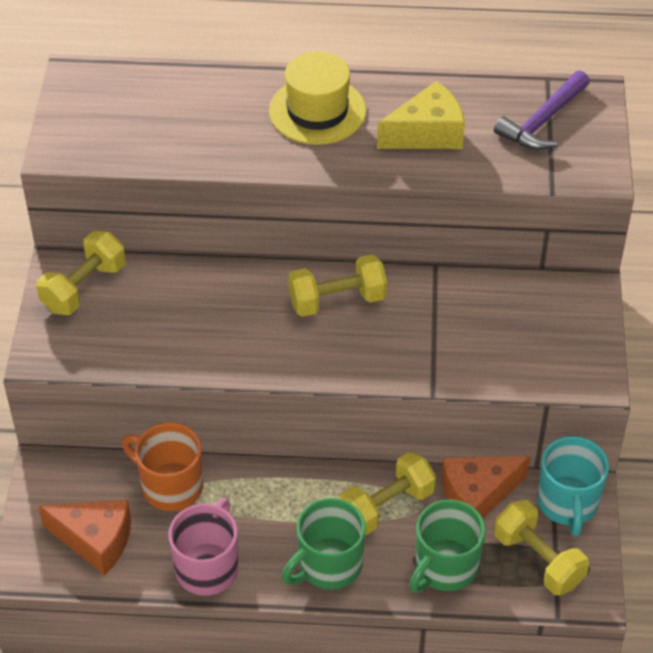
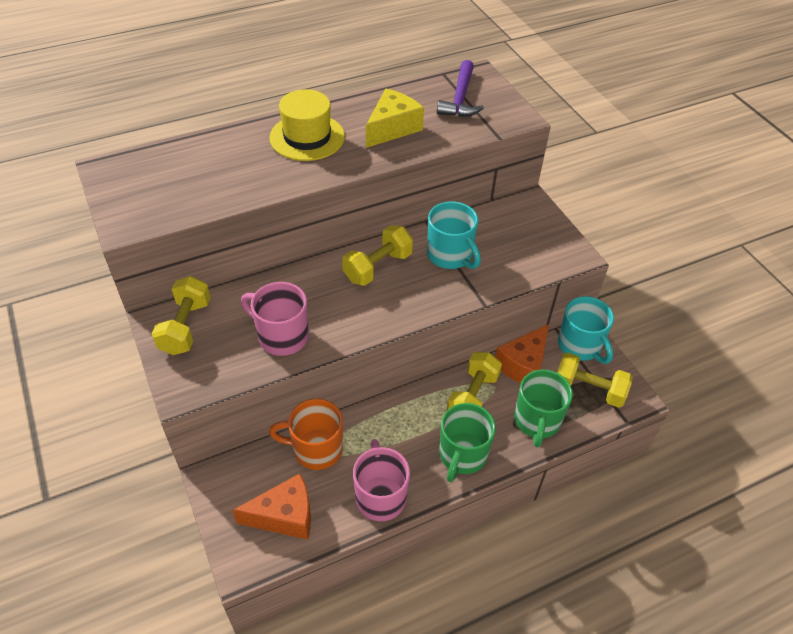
camera: 30 degrees left, 0 degrees up
none -> pink mug [241,282,309,356]
none -> turquoise mug [427,201,481,269]

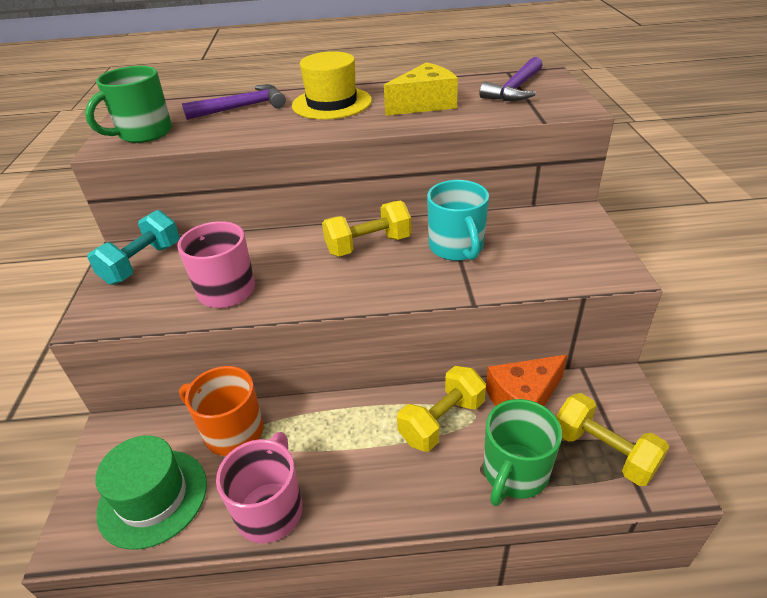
camera: 25 degrees right, 10 degrees down
yellow dumbbell [152,276,211,355] -> turquoise dumbbell [87,210,180,285]
orange cheese [232,474,311,540] -> green hat [95,435,207,550]
green mug [439,403,496,483] -> green mug moved to [85,66,172,143]
turquoise mug [558,296,614,364] -> none
none -> purple hammer [182,84,286,120]

